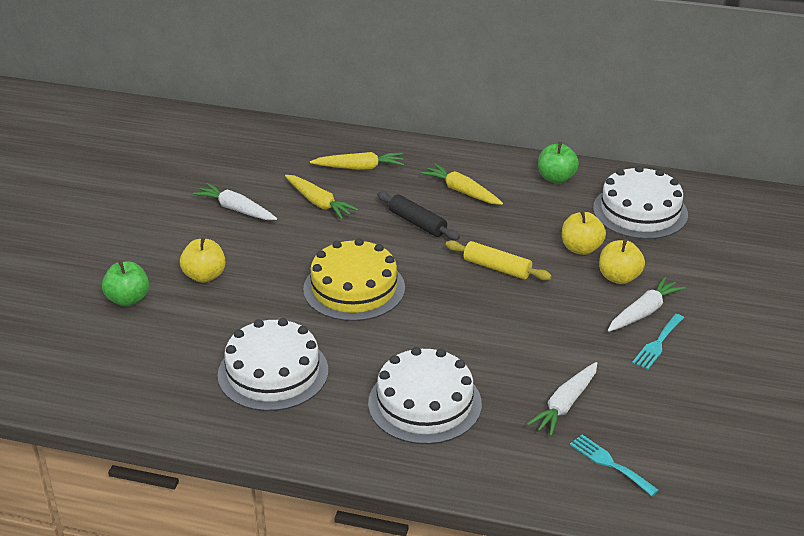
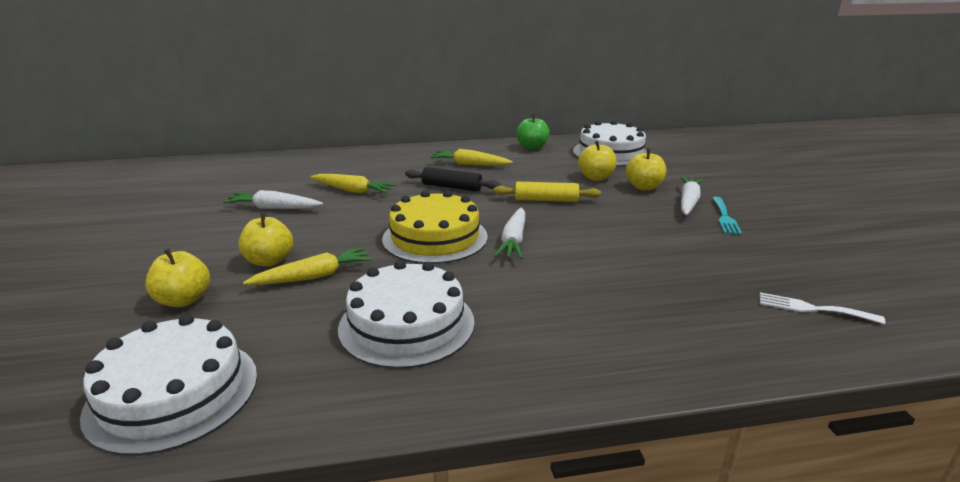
camera: 25 degrees left, 10 degrees down
green apple [102,260,149,306] -> yellow apple [145,248,210,307]
yellow carrot [310,152,404,170] -> yellow carrot moved to [243,247,373,285]
white cake [368,347,482,444] -> white cake moved to [80,314,257,456]
white carrot [527,362,597,436] -> white carrot moved to [494,208,525,259]
turquoise fork [570,435,659,496] -> white fork [760,292,885,324]

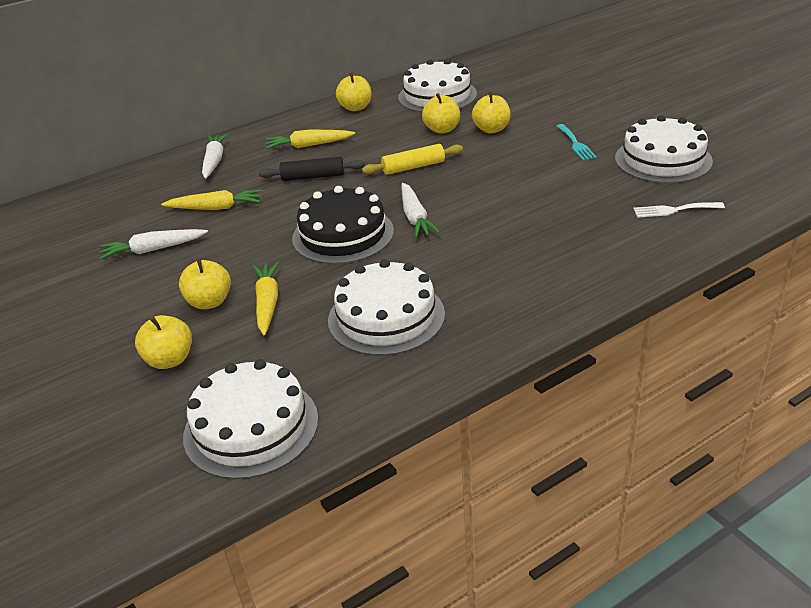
camera: 20 degrees left, 10 degrees up
yellow carrot [243,247,373,285] -> yellow carrot turned 45 degrees counterclockwise [253,261,279,335]
yellow cake [382,191,487,264] -> black cake [292,186,394,264]
green apple [516,114,550,150] -> yellow apple [336,72,372,111]
white carrot [680,177,703,215] -> white carrot moved to [202,134,228,179]
none -> white cake [615,115,713,183]

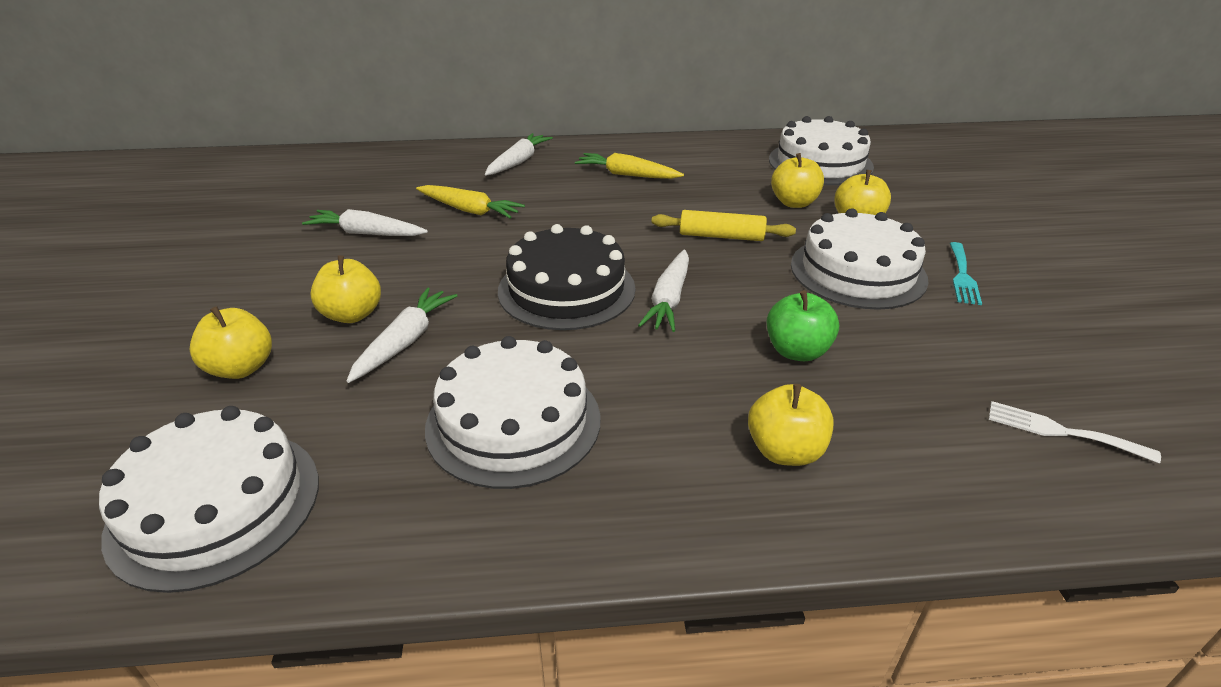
camera: 25 degrees right, 0 degrees up
yellow carrot [253,261,279,335] -> white carrot [347,288,457,383]
black rolling pin [259,157,365,181] -> none
yellow apple [336,72,372,111] -> yellow apple moved to [748,384,833,466]
white cake [615,115,713,183] -> white cake moved to [791,208,929,310]
none -> green apple [767,290,839,361]

